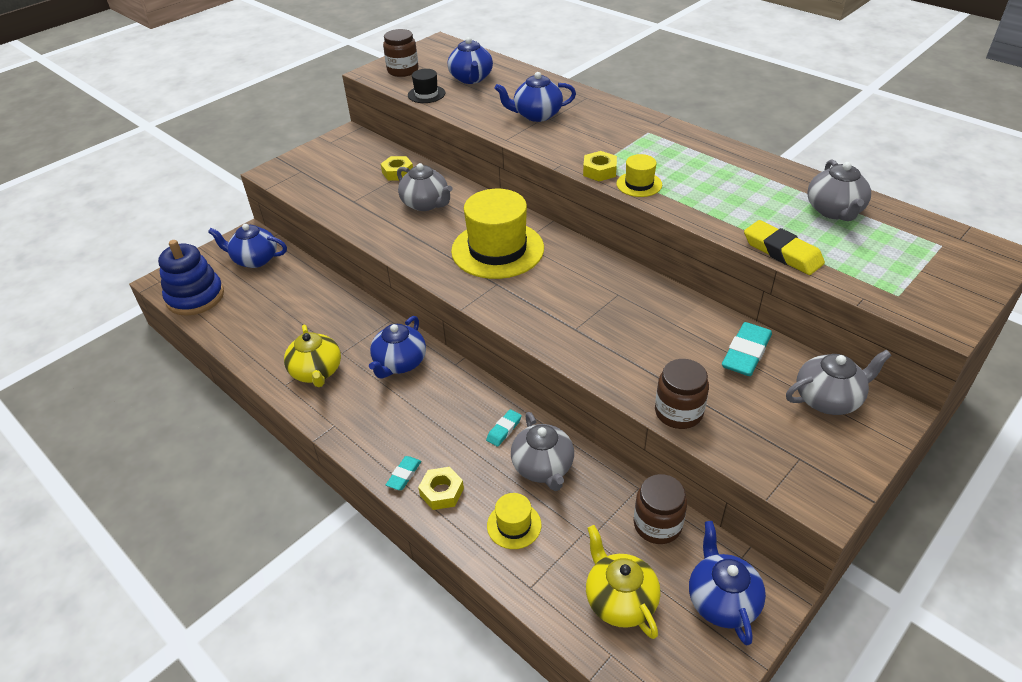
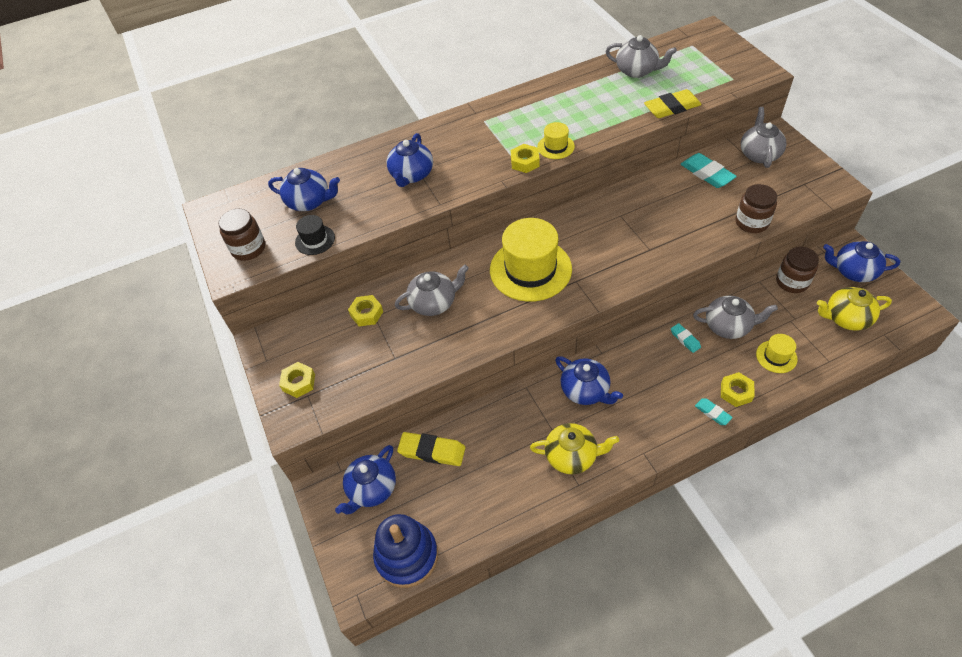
camera: 65 degrees left, 10 degrees up
none -> yellow nut [279,362,315,398]
none -> yellow eraser [397,432,465,466]

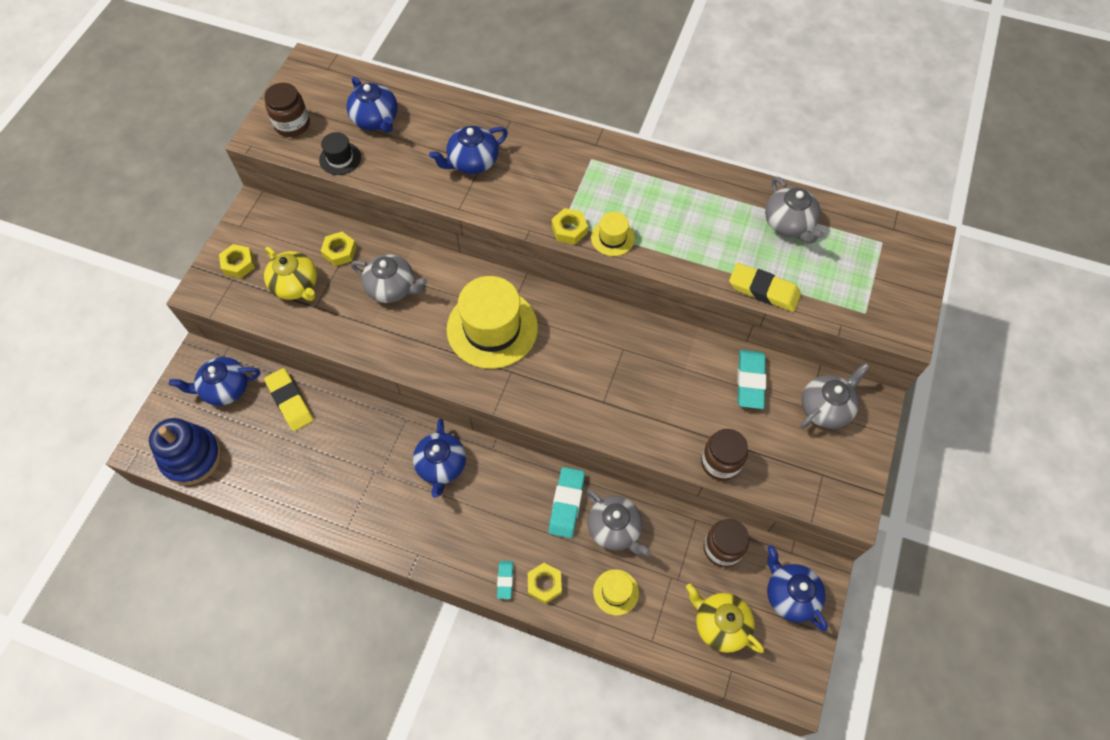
camera: 40 degrees right, 10 degrees up
yellow teapot [530,423,619,474] -> yellow teapot moved to [264,247,317,301]
turquoise eraser [671,323,701,353] -> turquoise eraser [548,467,585,538], size x1.80

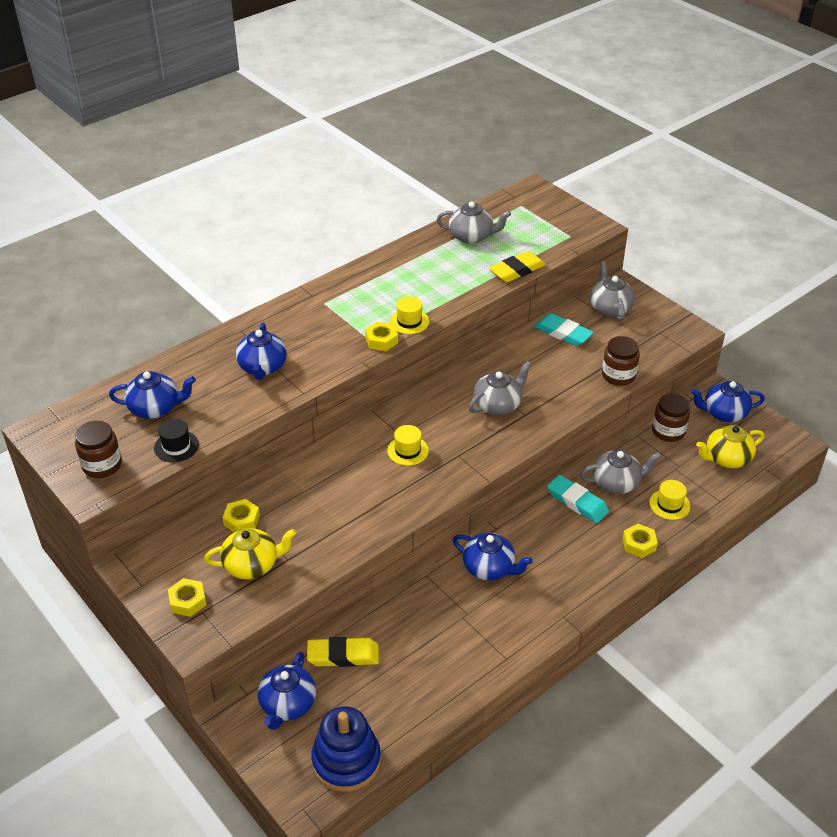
camera: 60 degrees left, 20 degrees down
grey teapot [351,254,427,303] -> grey teapot moved to [469,361,532,415]
yellow hat [447,276,538,369] -> yellow hat [387,425,429,466], size x0.47
turquoise eraser [497,561,513,599] -> none

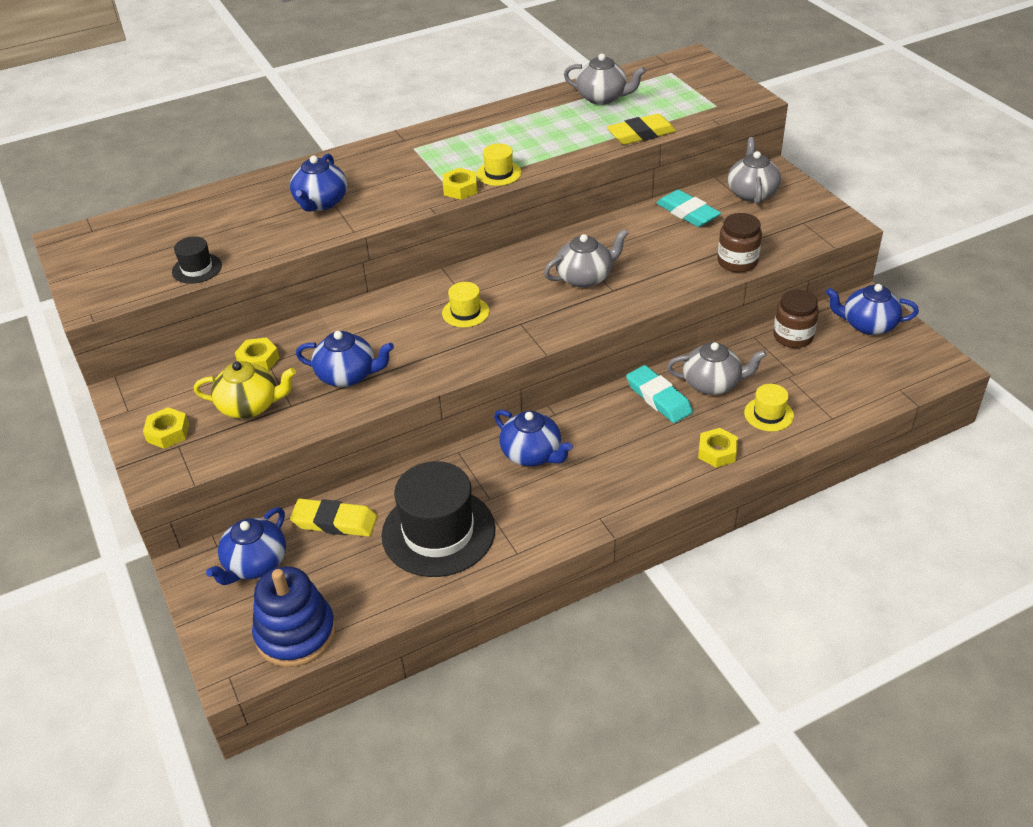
camera: 15 degrees right, 0 degrees up
brown jar [75,421,122,478] -> none
blue teapot [109,371,196,419] -> blue teapot moved to [296,331,394,387]
yellow teapot [696,425,764,468] -> none
none -> black hat [381,461,495,577]

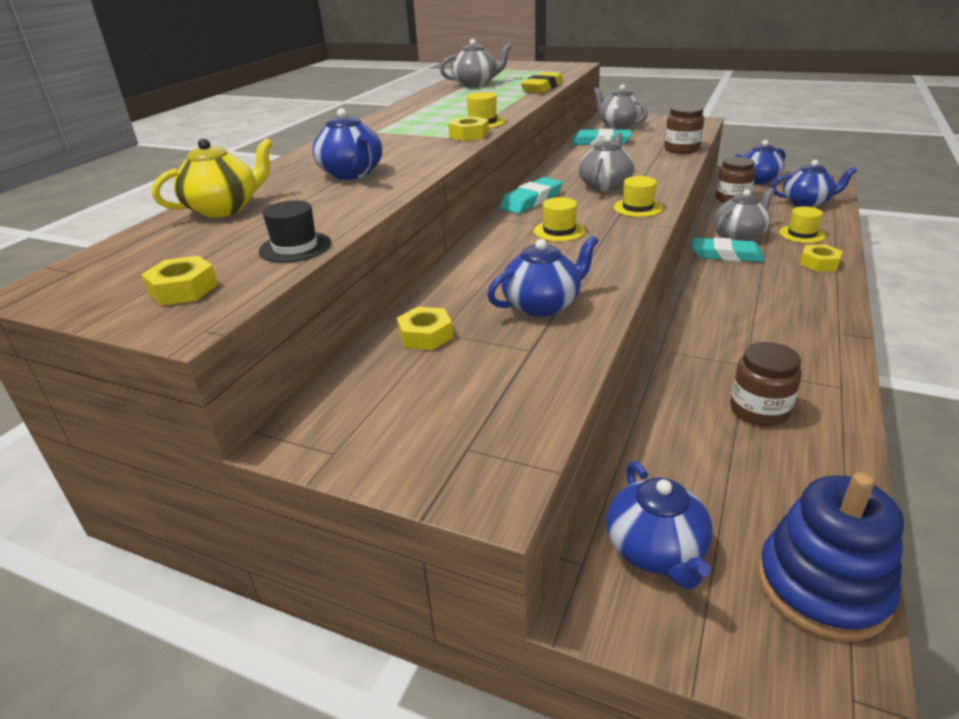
camera: 40 degrees left, 10 degrees down
yellow nut [143,407,189,449] -> yellow nut moved to [141,255,218,306]
yellow teapot [194,361,296,419] -> yellow teapot moved to [152,138,273,217]
yellow eraser [290,499,377,537] -> none
black hat [381,461,495,577] -> brown jar [730,342,802,426]
blue teapot [494,410,573,466] -> blue teapot moved to [771,160,857,208]
none -> turquoise eraser [499,177,563,214]
none -> yellow hat [613,176,663,217]

